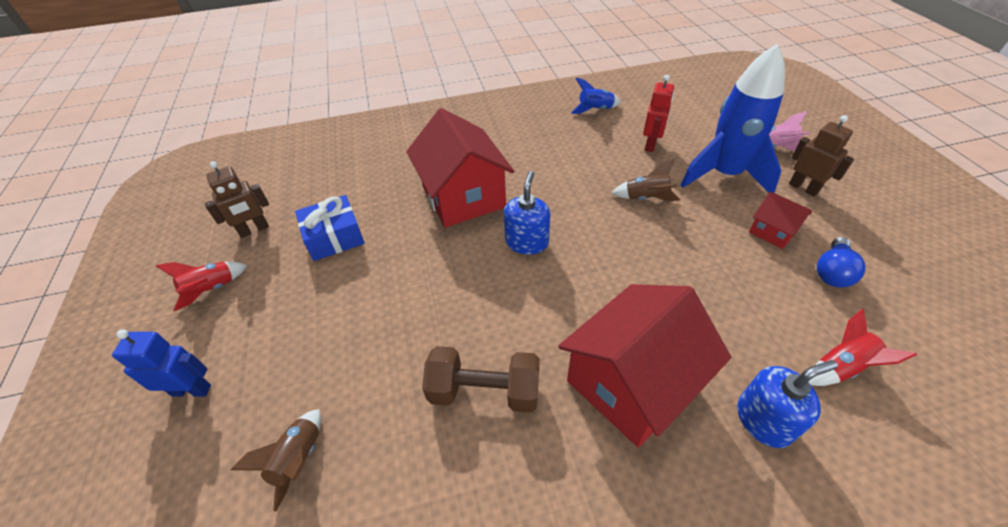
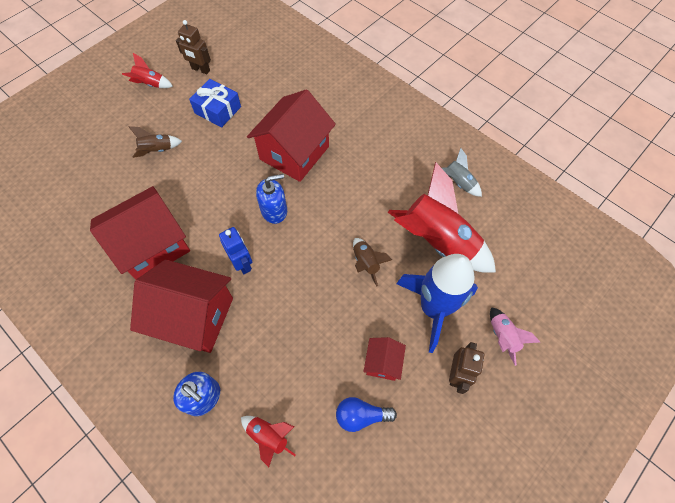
camera: 55 degrees right, 15 degrees up
blue robot [112,329,211,397] -> blue robot moved to [219,227,252,274]
brown rocket [231,409,321,511] -> brown rocket moved to [128,126,182,158]
brown dumbbell [422,346,540,413] -> red house [90,186,190,279]
blue rocket [571,77,621,114] -> grey rocket [442,148,482,197]
red robot [643,75,674,152] -> red rocket [388,162,496,273]

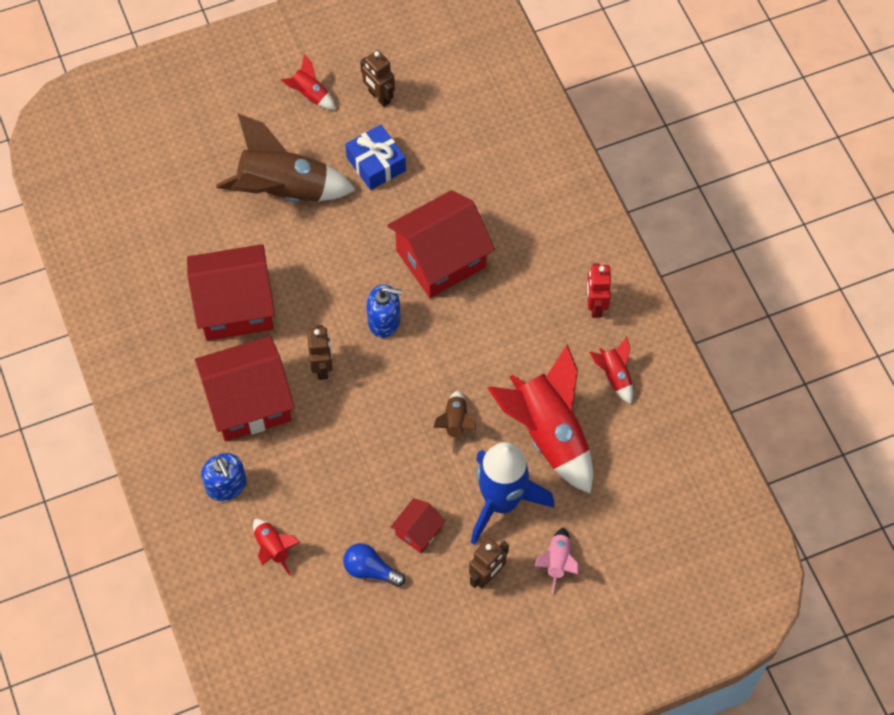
camera: 25 degrees right, 0 degrees up
brown rocket [128,126,182,158] -> brown rocket [216,114,356,202], size x2.17
red house [130,260,233,353] -> red house turned 60 degrees counterclockwise [195,336,295,441]
blue robot [219,227,252,274] -> brown robot [308,325,332,380]
grey rocket [442,148,482,197] -> red rocket [589,336,633,404]
none -> red robot [587,264,611,318]

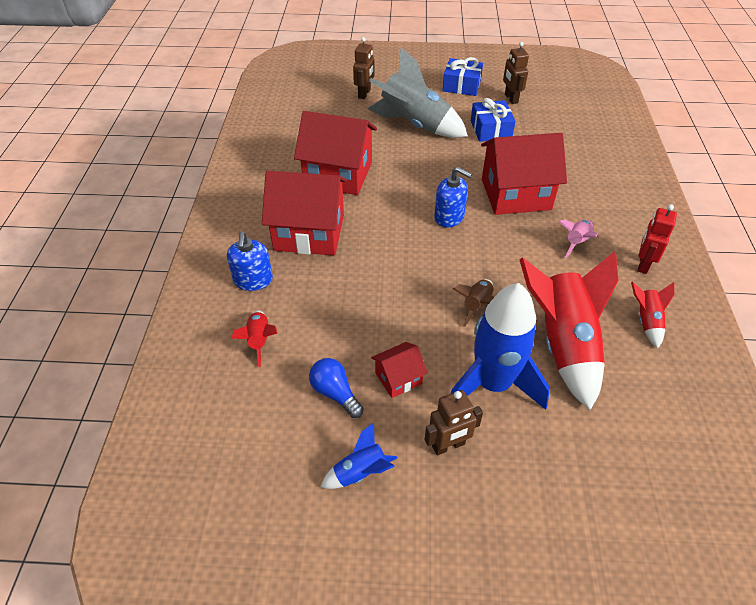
camera: 25 degrees right, 15 degrees down
brown rocket [216,114,356,202] -> grey rocket [367,47,468,138]
red rocket [280,54,336,109] -> blue gift [442,57,483,96]
brown robot [308,325,332,380] -> brown robot moved to [353,37,374,99]
pink rocket [534,527,578,594] -> pink rocket moved to [559,219,597,258]
none -> blue rocket [321,422,397,489]

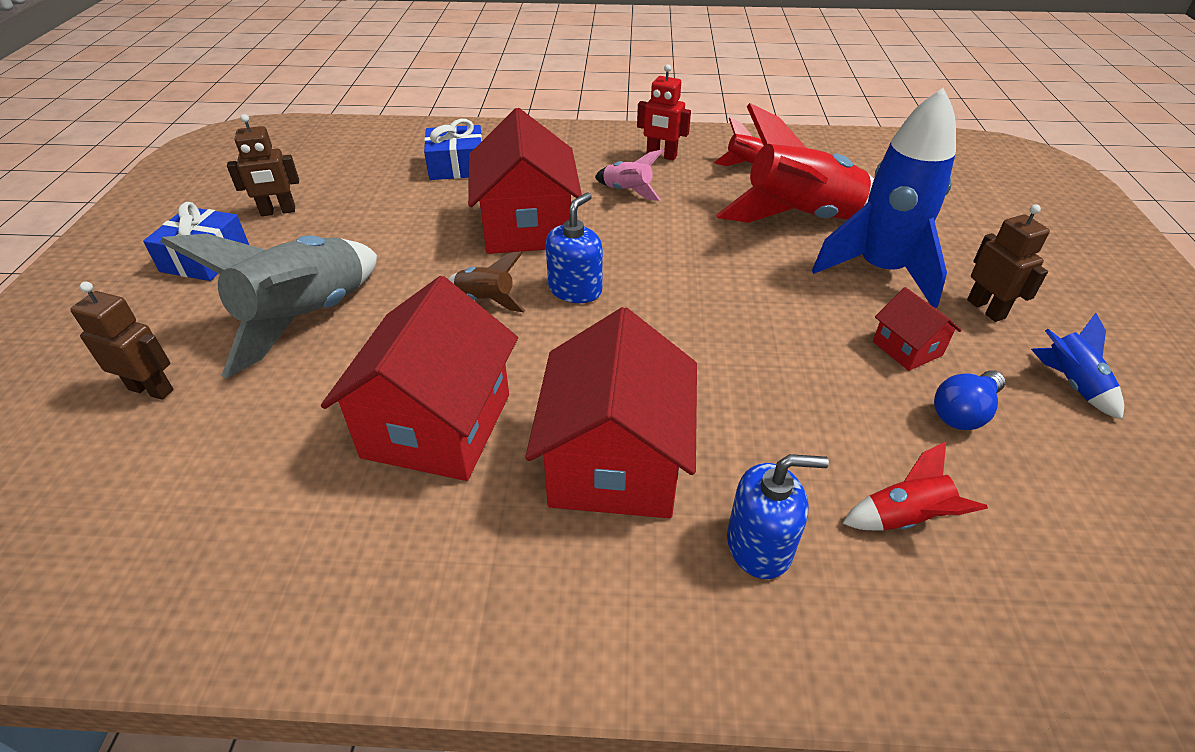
camera: 90 degrees left, 5 degrees down
brown rocket [453,279,494,327] -> brown rocket moved to [448,251,525,312]
blue gift [471,98,515,142] -> blue gift moved to [424,119,482,180]

